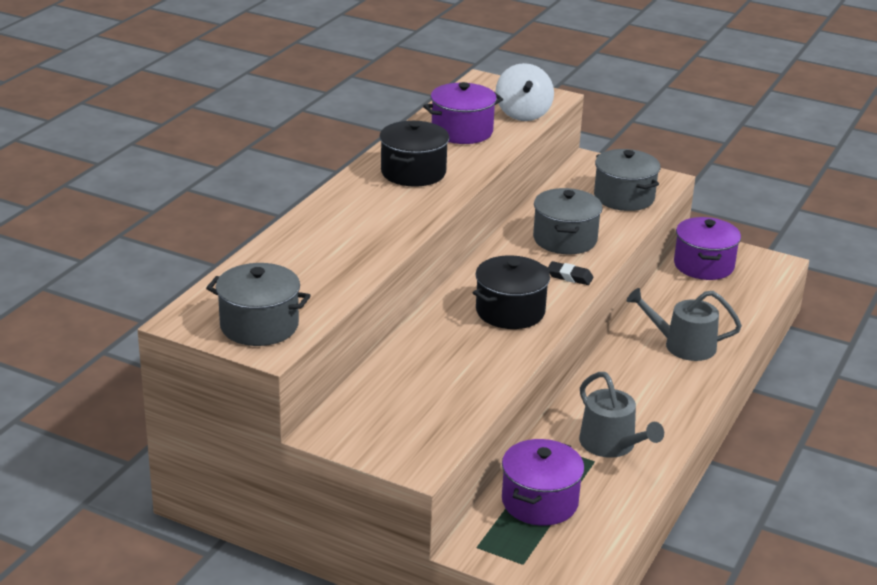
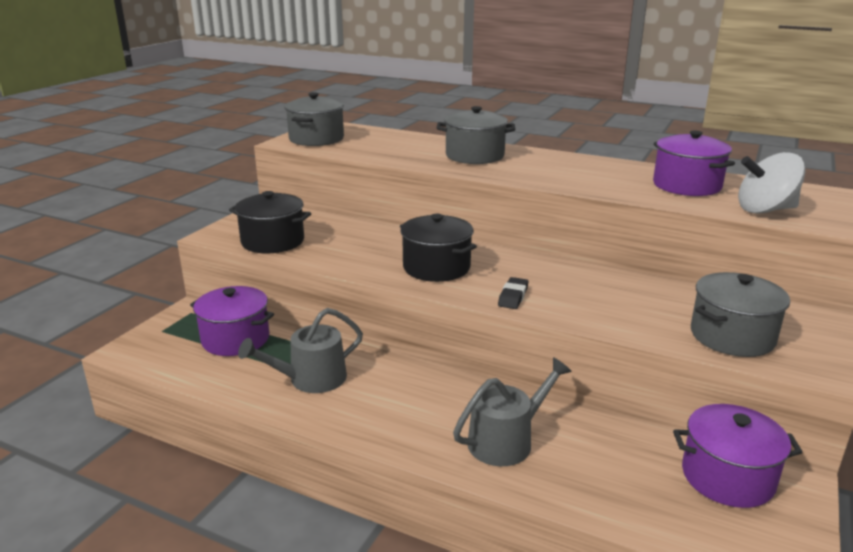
camera: 90 degrees right, 5 degrees down
black pot [379,121,449,187] -> black pot moved to [229,191,311,253]
grey pot [533,188,603,254] -> grey pot moved to [437,106,515,164]
grey watering can [627,288,742,361] -> grey watering can turned 45 degrees clockwise [453,357,572,466]

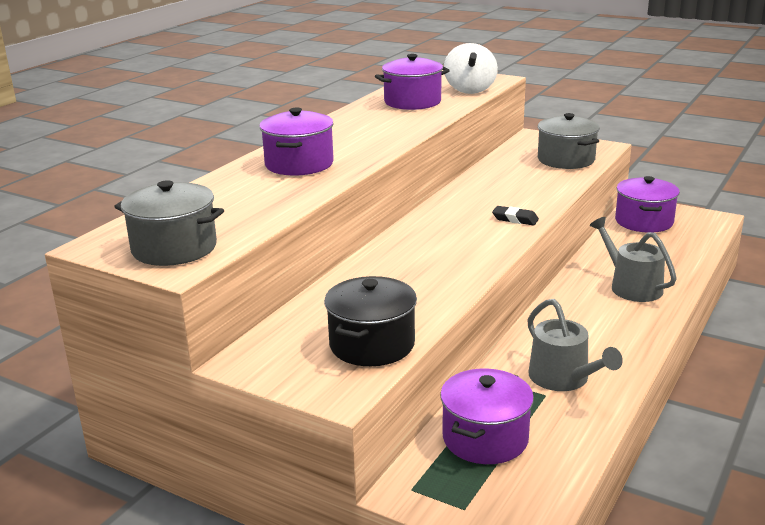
camera: 85 degrees left, 0 degrees up
black pot [400,214,477,282] -> none
grey pot [437,106,515,164] -> purple pot [259,107,334,176]

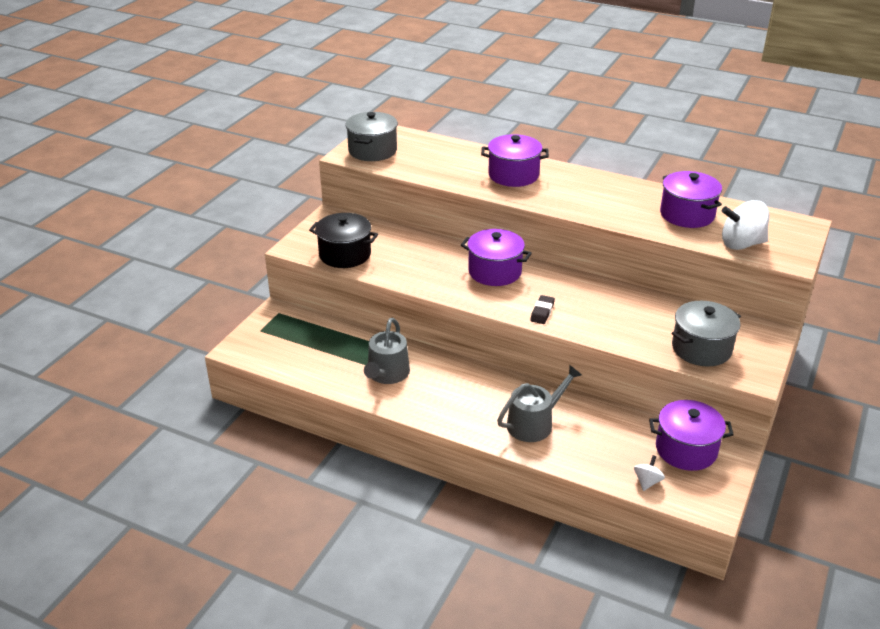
camera: 85 degrees right, 10 degrees up
purple pot [440,369,534,464] -> purple pot moved to [461,229,532,286]
grey watering can [527,299,623,391] -> grey watering can turned 45 degrees counterclockwise [364,318,410,384]
none -> white spinning top [634,455,665,491]

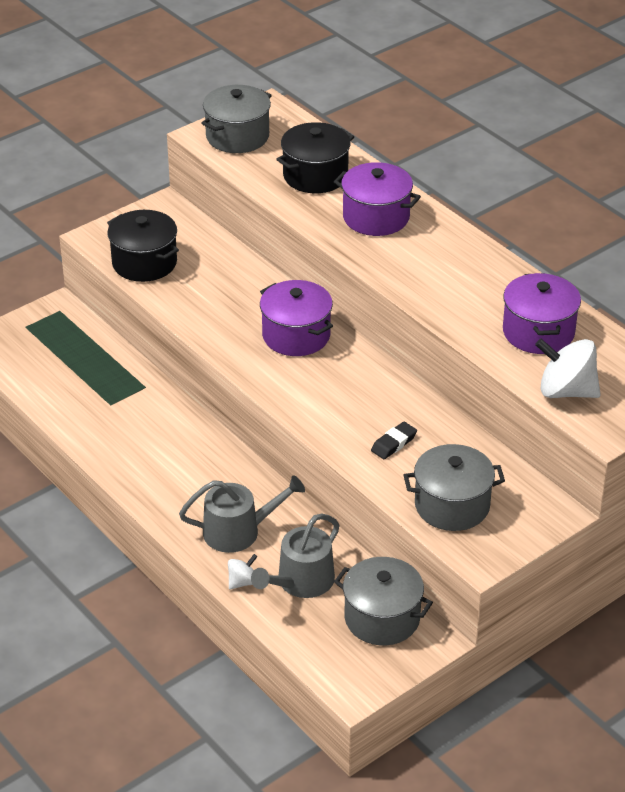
camera: 25 degrees right, 5 degrees up
grey watering can [364,318,410,384] -> grey watering can moved to [251,513,339,598]
black eraser [530,295,555,324] -> black eraser moved to [371,422,417,459]
white spinning top [634,455,665,491] -> white spinning top moved to [228,554,257,589]
purple pot [649,400,734,471] -> grey pot [334,557,433,645]
none -> black pot [276,122,354,193]

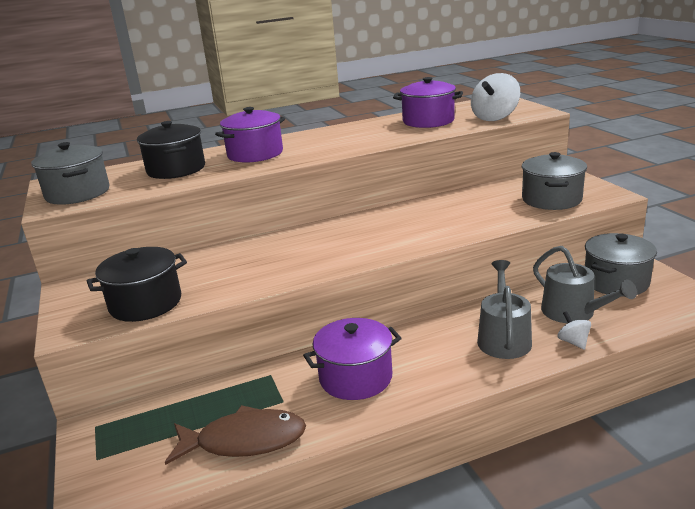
camera: 70 degrees left, 15 degrees down
purple pot [260,280,333,356] -> purple pot moved to [303,318,402,400]
black eraser [371,422,417,459] -> none
none -> brown fish [165,405,306,465]

